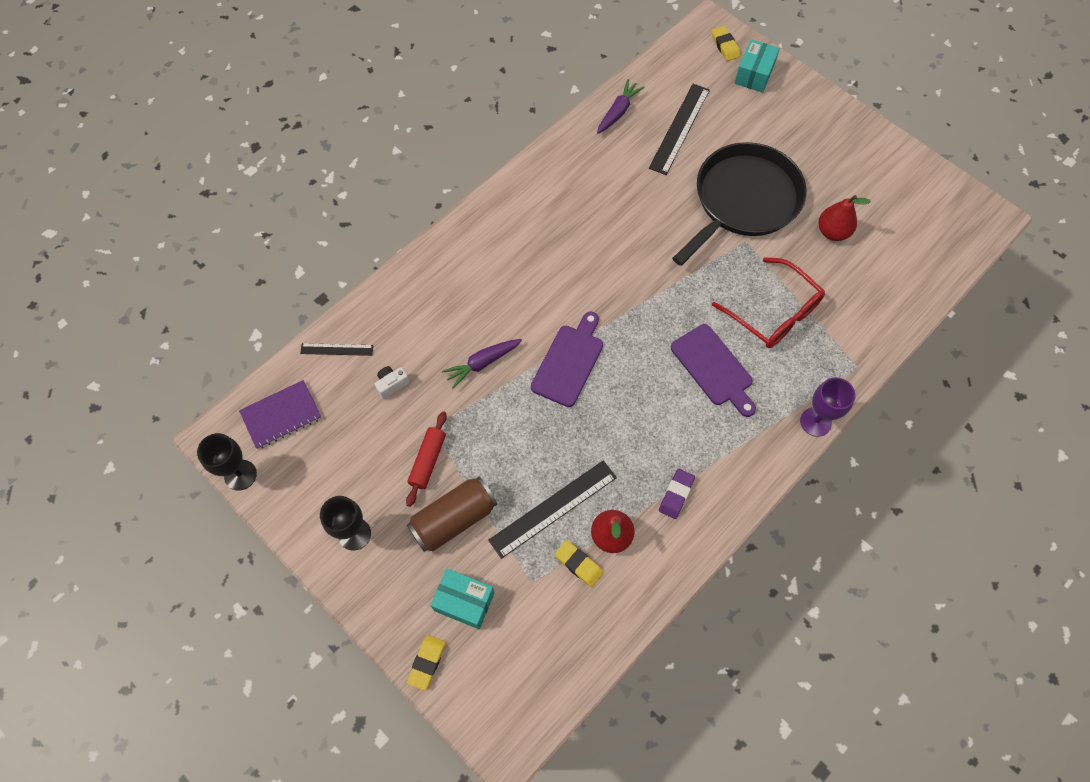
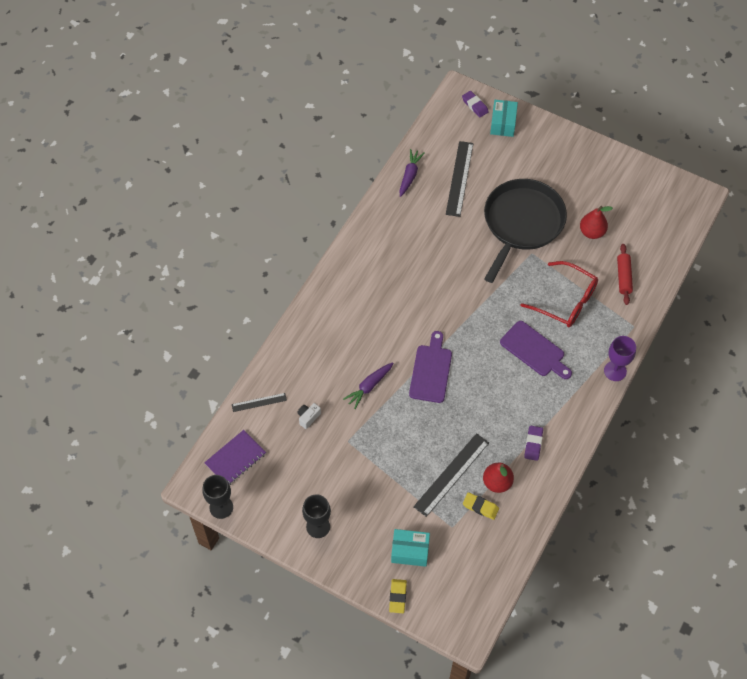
camera: 15 degrees left, 5 degrees down
red rolling pin [406,411,447,507] -> red rolling pin moved to [617,244,633,305]
brown can [407,477,497,552] -> none
yellow eraser [712,26,740,61] -> purple eraser [462,91,489,117]

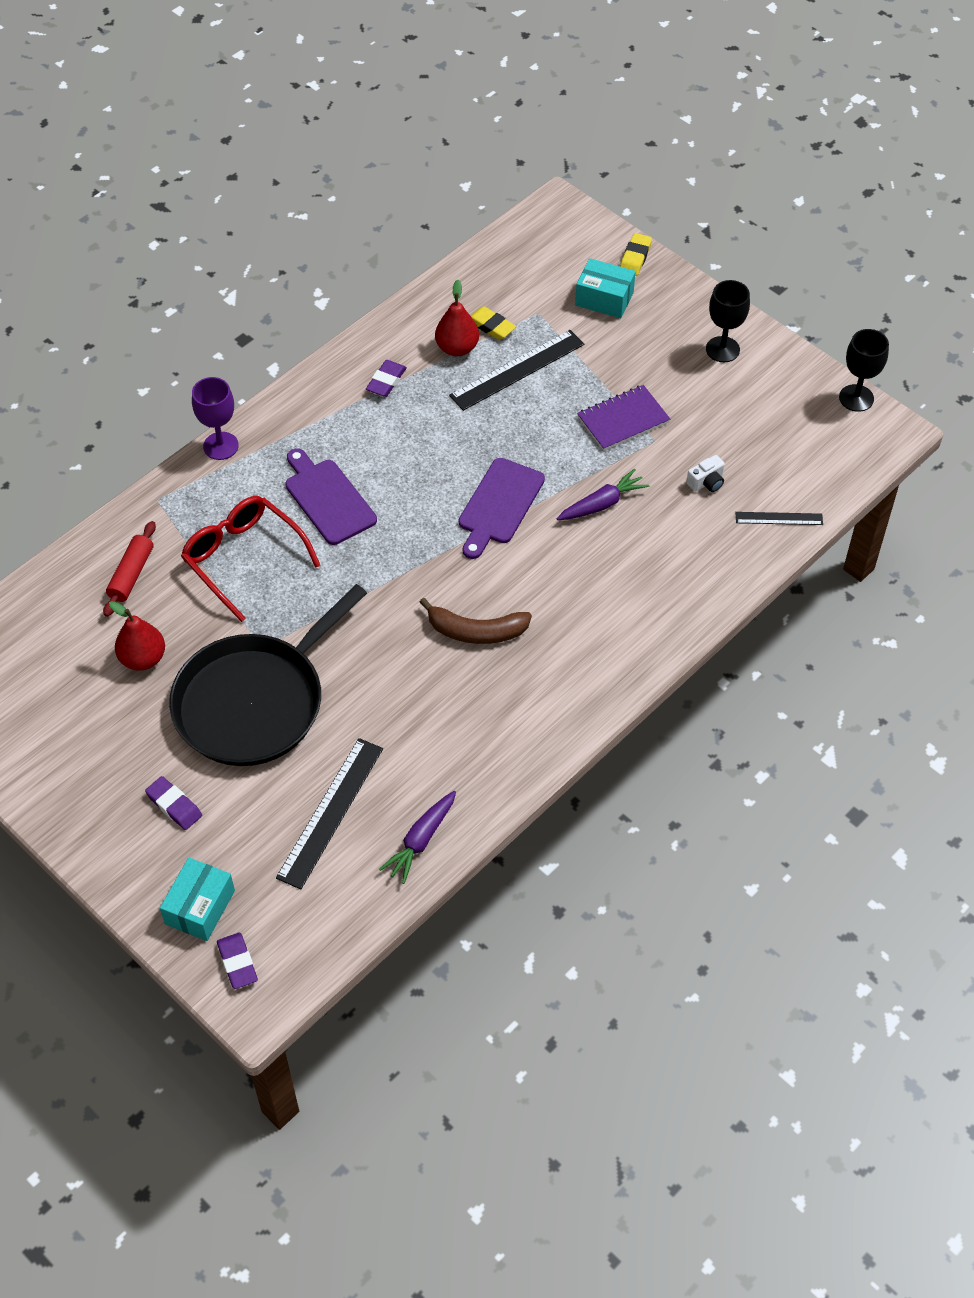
camera: 165 degrees left, 5 degrees down
purple notebook [204,430,266,485] -> purple notebook moved to [577,385,670,451]
none -> purple eraser [145,776,202,830]
none -> brown banana [419,598,532,644]

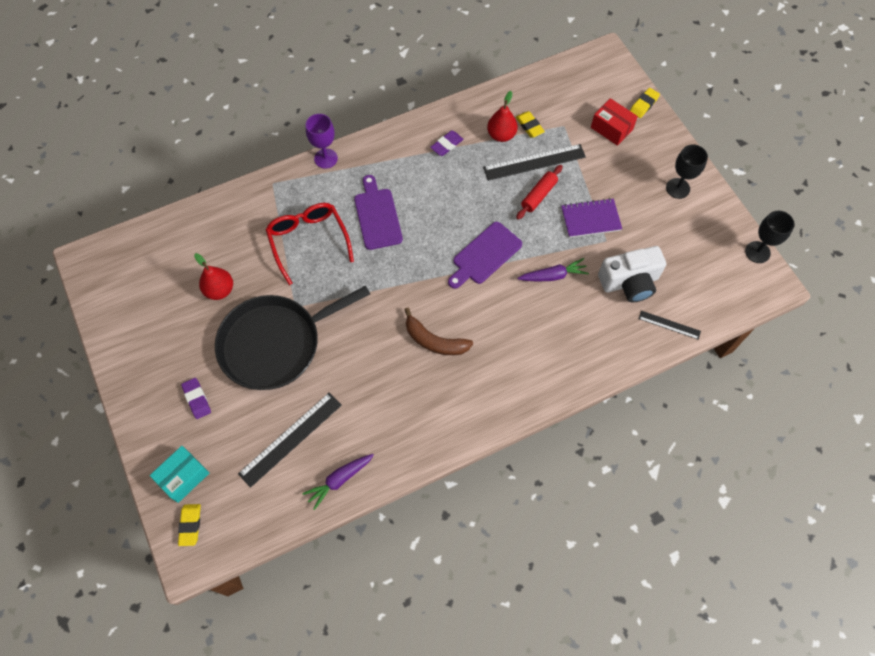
camera: 20 degrees right, 10 degrees up
red rolling pin [103,521,156,617] -> red rolling pin moved to [516,165,563,220]
purple eraser [217,932,258,989] -> yellow eraser [178,504,201,546]
turquoise box [575,258,636,318] -> red box [591,98,638,146]
white camera [686,455,725,492] -> white camera [598,246,666,303], size x2.25

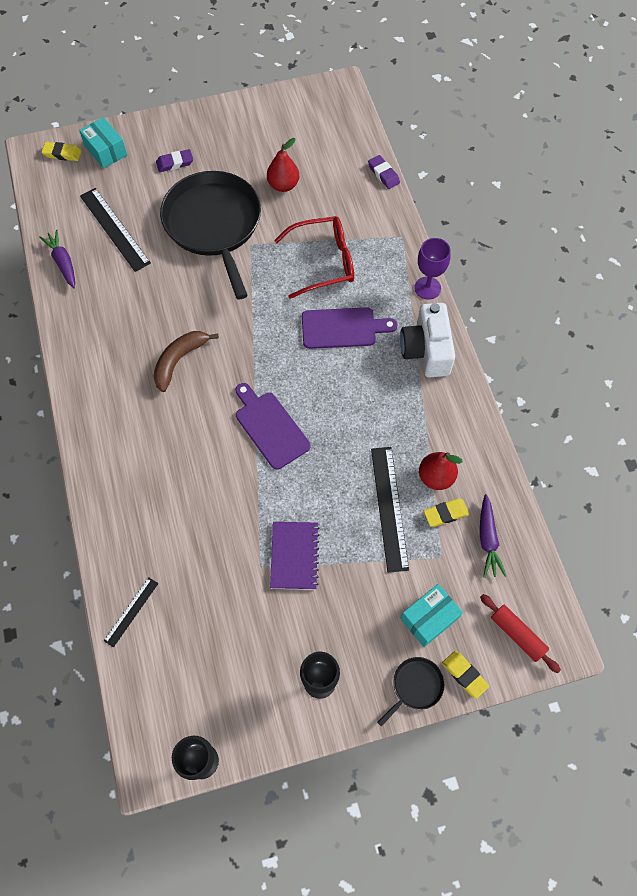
camera: 100 degrees right, 0 degrees up
purple eraser [430,131,463,156] -> purple eraser moved to [368,155,400,189]
red rolling pin [516,165,563,220] -> red rolling pin moved to [480,594,561,673]
purple carrot [518,258,589,282] -> purple carrot moved to [479,494,506,578]
red box [591,98,638,146] -> turquoise box [400,584,463,647]
white camera [598,246,666,303] -> white camera moved to [400,303,455,377]
none -> black pan [378,657,445,727]

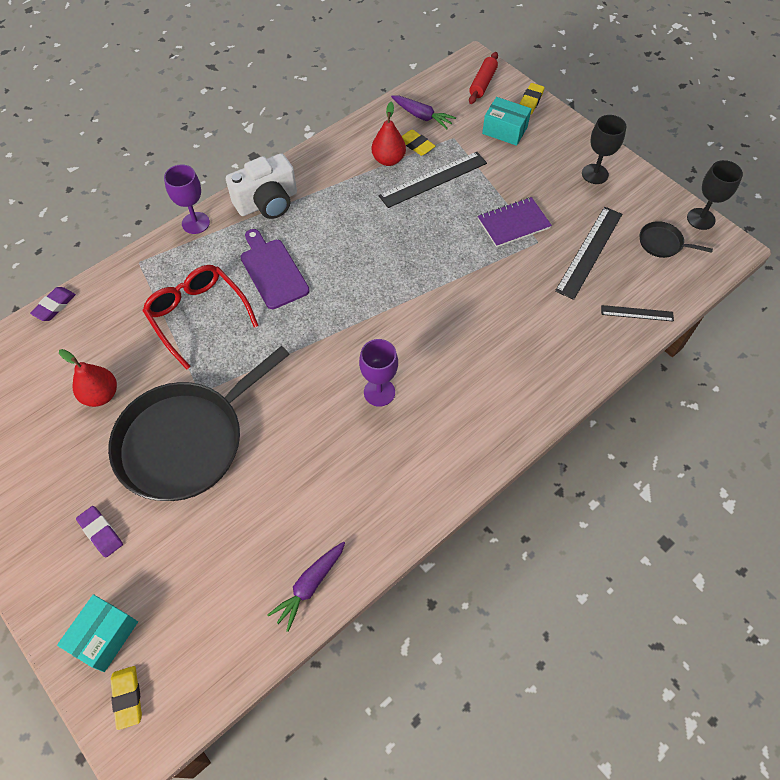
camera: 115 degrees left, 5 degrees down
black ruler [80,188,151,272] -> black ruler moved to [555,207,622,300]
brown banana [153,331,219,392] -> purple goblet [359,339,398,407]
purple cutting board [236,383,311,470] -> none
black pan [378,657,445,727] -> black pan moved to [639,221,713,258]
purple carrot [479,494,506,578] -> purple carrot turned 60 degrees clockwise [391,95,456,129]

